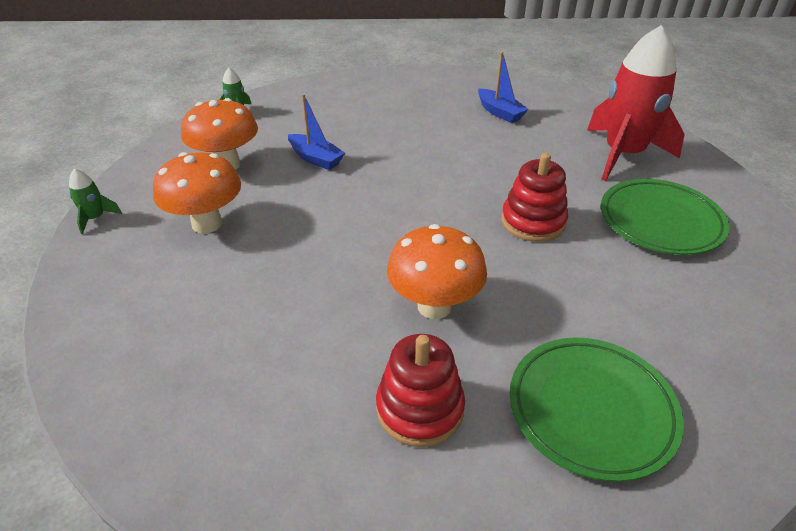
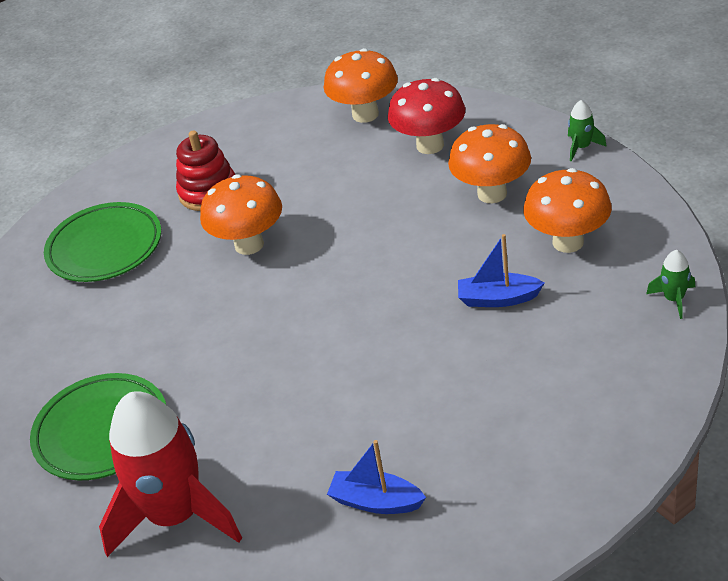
camera: 150 degrees right, 0 degrees up
red stacking toy [502,153,568,242] -> none
none -> orange mushroom [324,48,398,123]
none -> red mushroom [388,78,465,154]

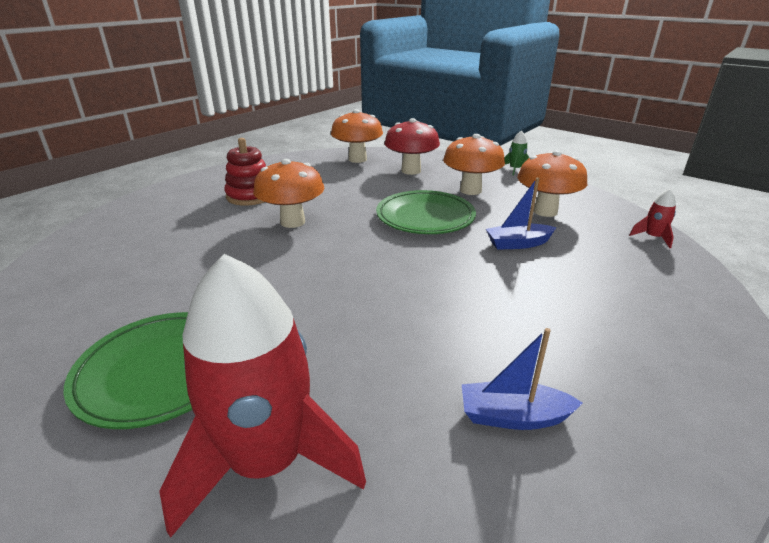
camera: 20 degrees left, 10 degrees down
green plate [44,202,161,282] -> green plate moved to [376,190,476,234]
green rocket [646,250,695,319] -> red rocket [629,189,676,248]

